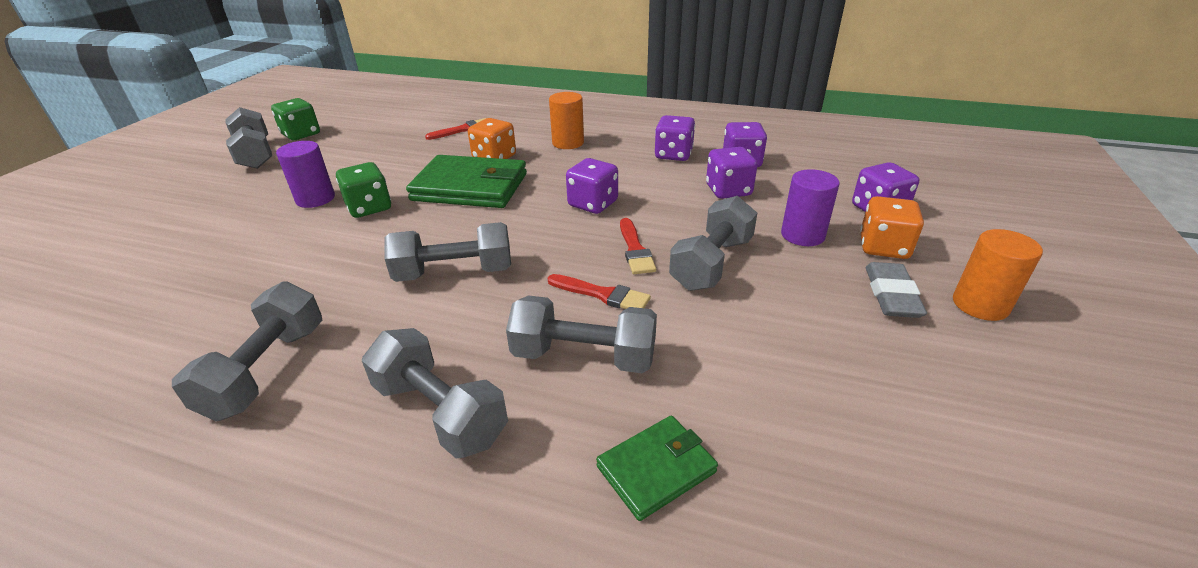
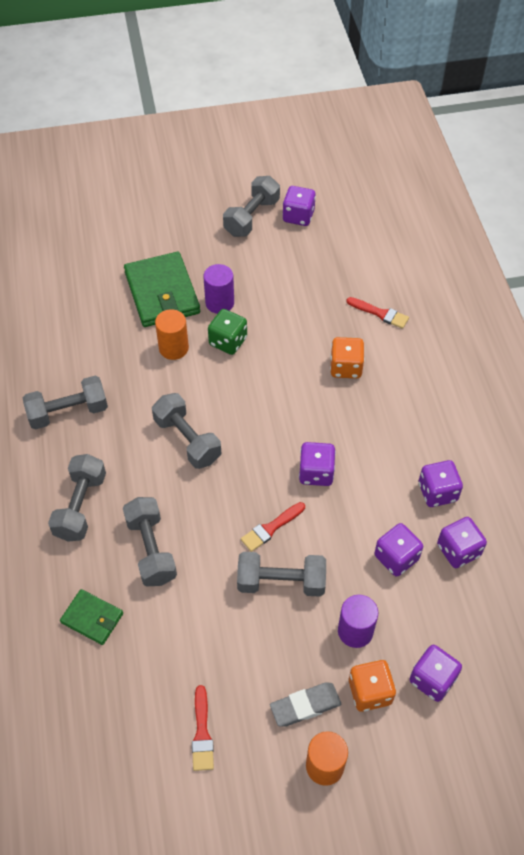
camera: 60 degrees right, 20 degrees up
green dice [271,98,320,140] -> purple dice [282,186,316,226]
green wallet [406,155,527,208] -> green wallet moved to [124,252,200,327]
red brush [548,274,651,309] -> red brush moved to [192,685,214,771]
orange cylinder [549,92,584,149] -> orange cylinder moved to [155,309,189,360]

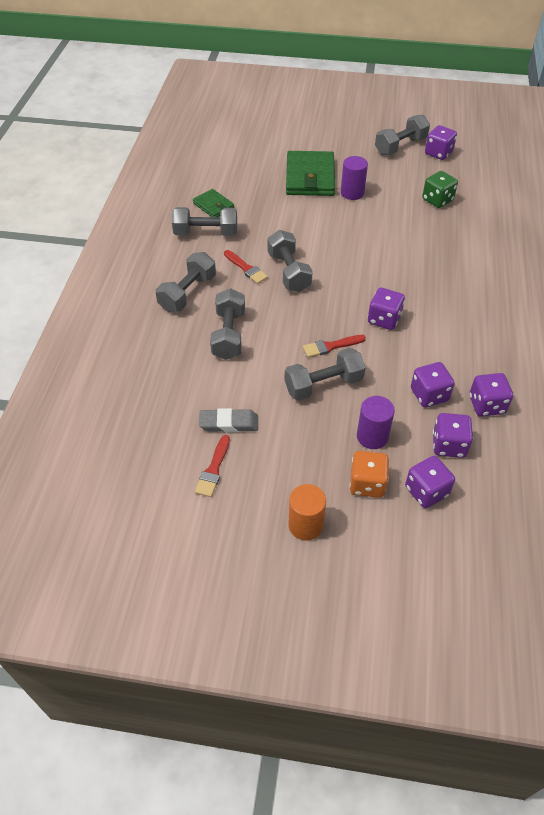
camera: 20 degrees right, 5 degrees down
green wallet [60,589,123,645] -> green wallet moved to [193,189,234,217]
orange cylinder [155,309,189,360] -> none
green dice [208,309,247,355] -> green dice moved to [422,171,458,208]
grey dumbbell [237,552,326,597] -> grey dumbbell turned 45 degrees counterclockwise [285,348,366,401]
grey eraser [270,682,341,727] -> grey eraser moved to [199,408,258,432]
orange dice [330,337,364,379] -> none
red brush [346,297,409,329] -> red brush moved to [224,250,268,284]
purple dice [419,460,463,507] -> purple dice moved to [433,413,473,458]

